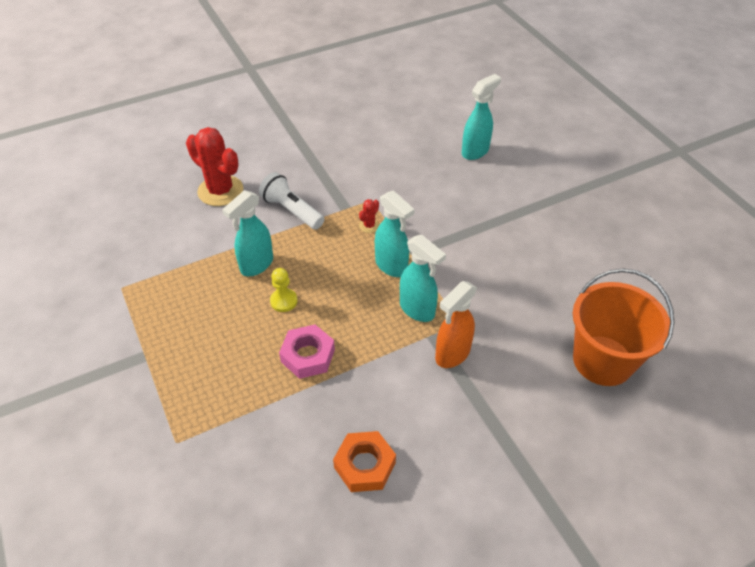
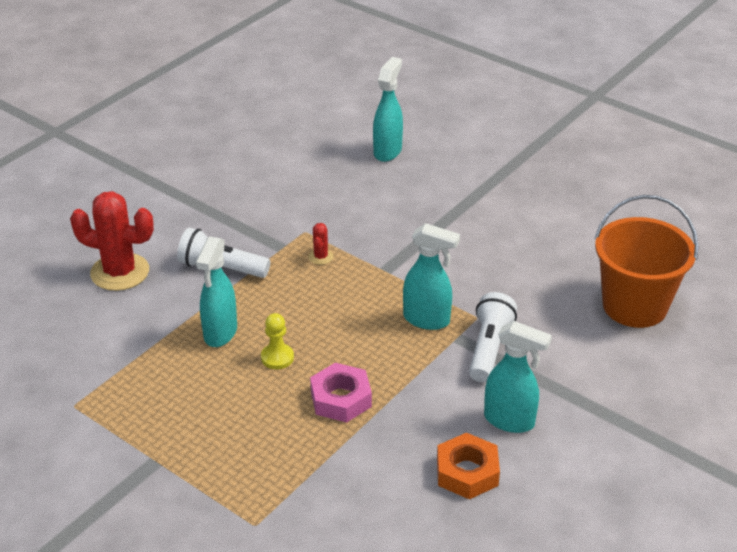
camera: 25 degrees left, 10 degrees down
turquoise spray bottle [375,190,415,277] -> turquoise spray bottle moved to [484,321,552,433]
orange spray bottle [435,281,477,368] -> white flashlight [469,292,517,382]

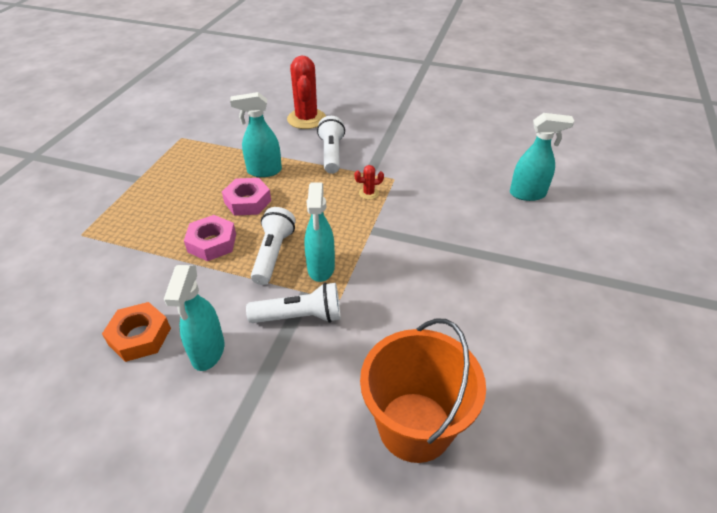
camera: 70 degrees right, 5 degrees up
yellow pawn [261,313,294,369] -> pink nut [222,178,271,216]
none -> white flashlight [251,207,296,285]

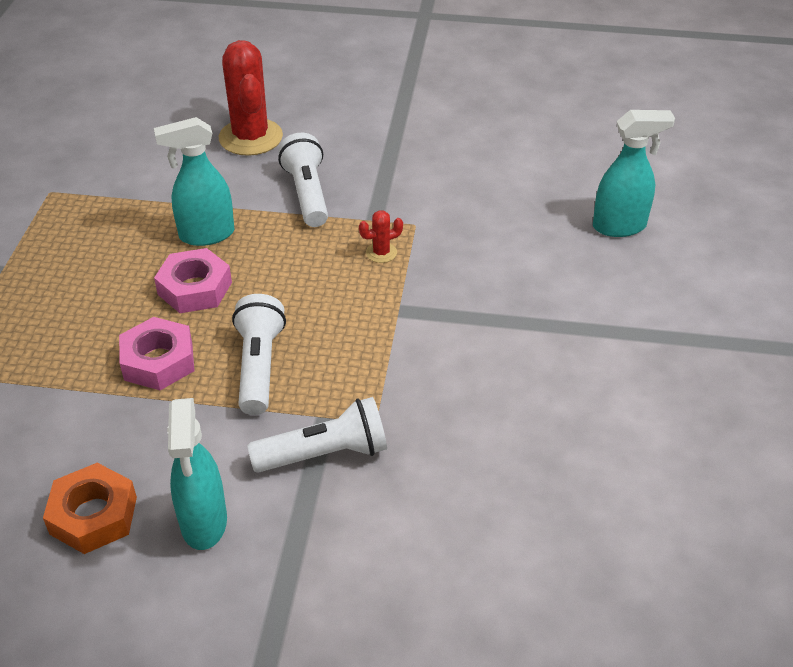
camera: 10 degrees left, 0 degrees up
turquoise spray bottle [305,183,335,282] -> none
orange bucket [360,318,486,463] -> none

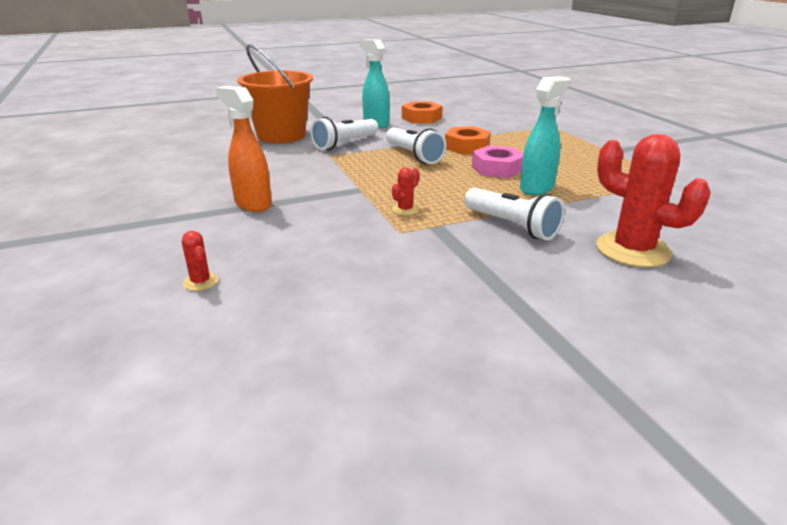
camera: 150 degrees right, 15 degrees down
pink nut [119,317,195,390] -> orange nut [445,126,491,154]
turquoise spray bottle [593,110,675,237] -> red cactus [182,231,218,291]
none -> orange spray bottle [216,86,272,212]
none -> orange bucket [237,44,313,143]

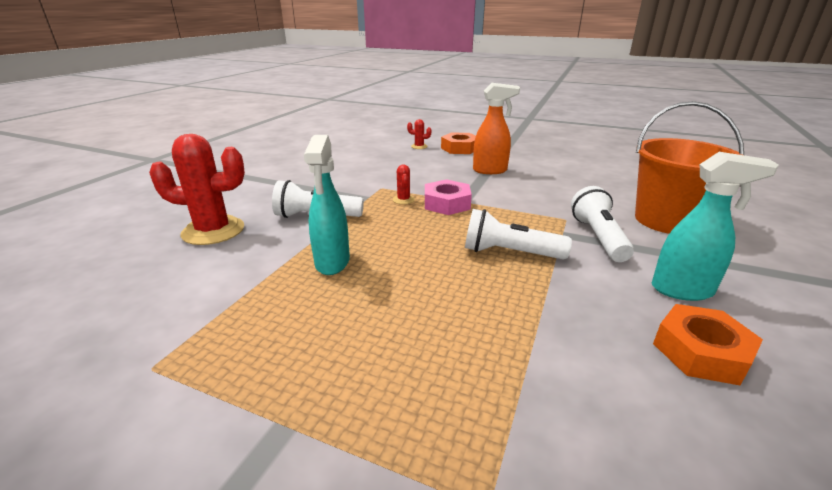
camera: 135 degrees right, 0 degrees up
orange nut [445,126,491,154] -> orange nut moved to [441,132,476,154]
pink nut [472,145,523,178] -> pink nut moved to [425,179,472,215]

